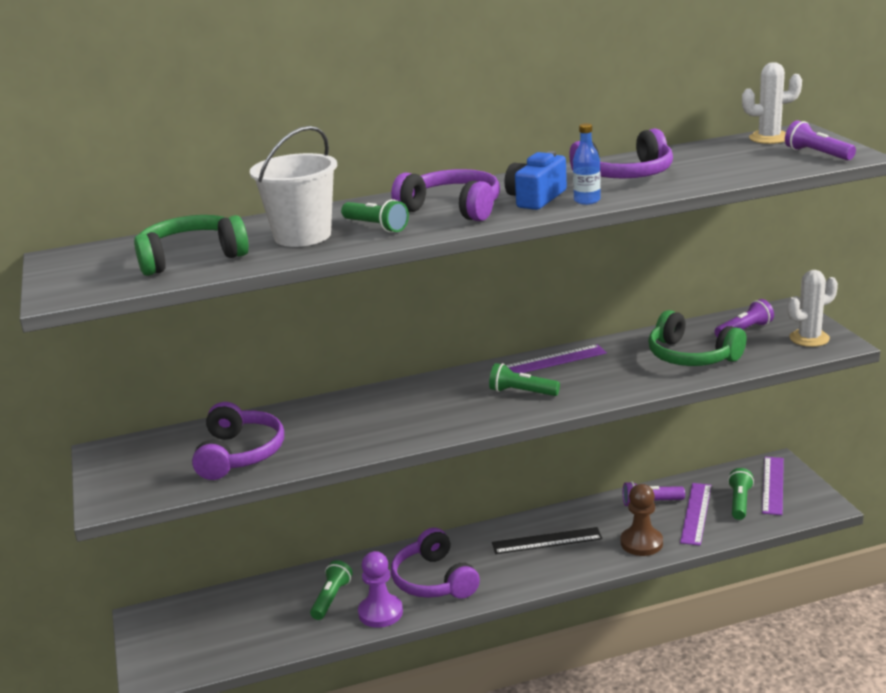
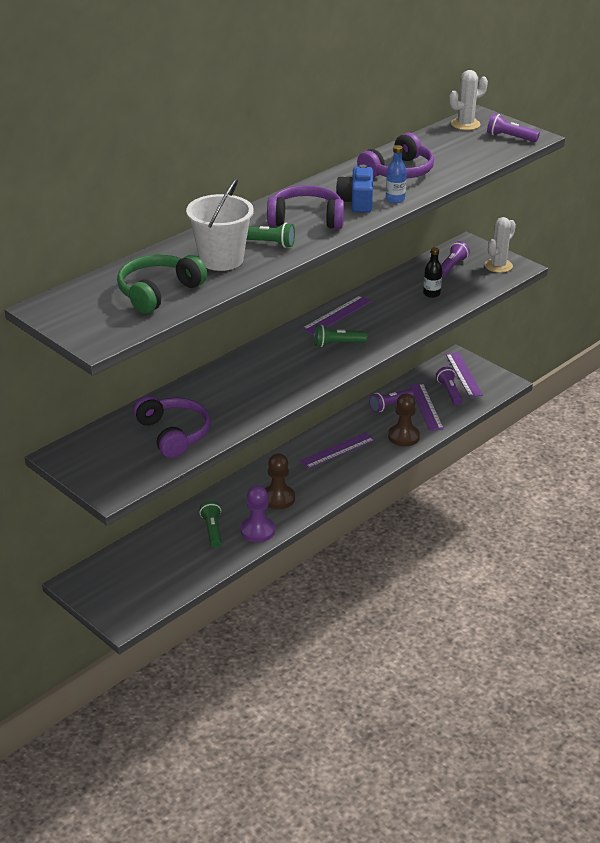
camera: 30 degrees left, 10 degrees up
purple headphones [391,528,480,599] -> brown pawn [265,454,295,509]
black ruler [492,527,602,554] -> purple ruler [299,432,375,469]
green headphones [648,310,746,366] -> black bottle [423,247,442,298]
green flashlight [728,468,754,520] -> purple flashlight [436,367,463,405]

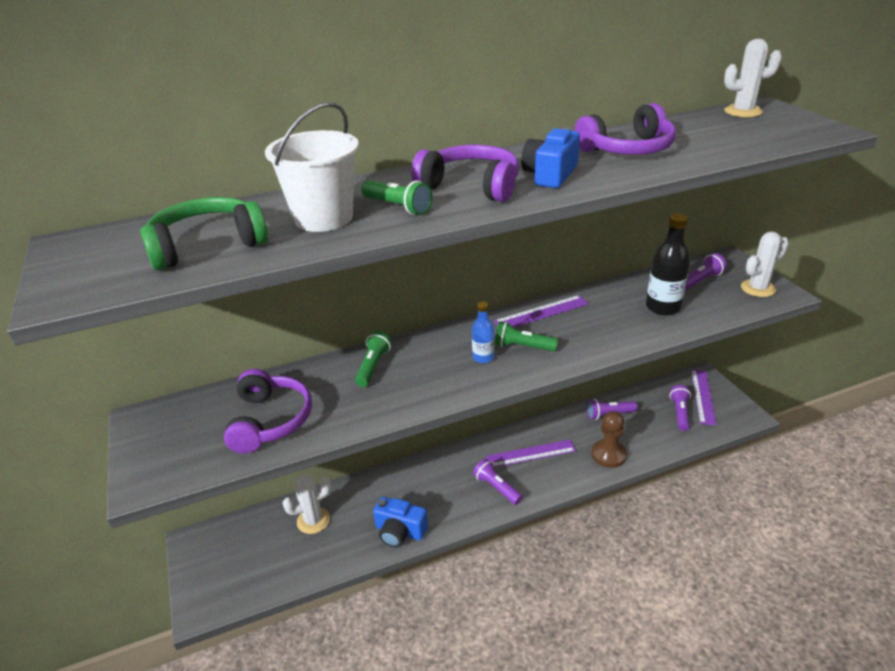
camera: 25 degrees right, 0 degrees up
green flashlight [199,501,222,548] -> green flashlight moved to [355,331,392,387]
purple pawn [241,485,275,542] -> blue camera [373,497,428,548]
brown pawn [265,454,295,509] -> none
blue bottle [386,145,407,203] -> blue bottle moved to [472,302,495,363]
purple ruler [409,383,444,431] -> none
black bottle [423,247,442,298] -> black bottle [646,213,690,315], size x1.69
purple flashlight [487,113,540,142] -> purple flashlight moved to [473,459,522,505]
none -> white cactus [283,474,331,534]

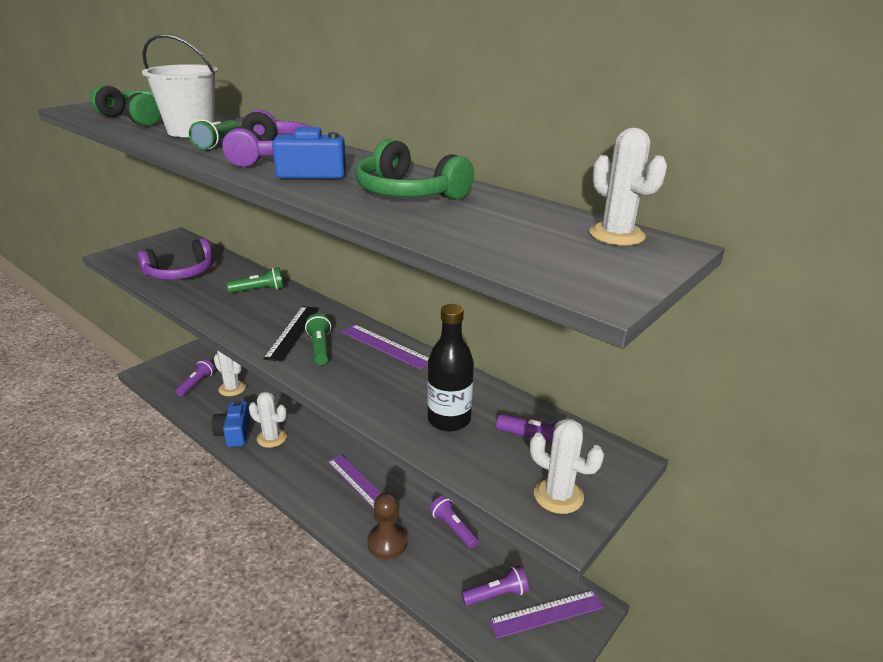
camera: 60 degrees right, 5 degrees down
blue bottle [472,302,495,363] -> black ruler [263,306,319,362]
purple flashlight [473,459,522,505] -> purple flashlight moved to [176,359,215,396]
purple headphones [574,103,676,155] -> green headphones [355,139,474,200]
none -> white cactus [249,392,287,448]

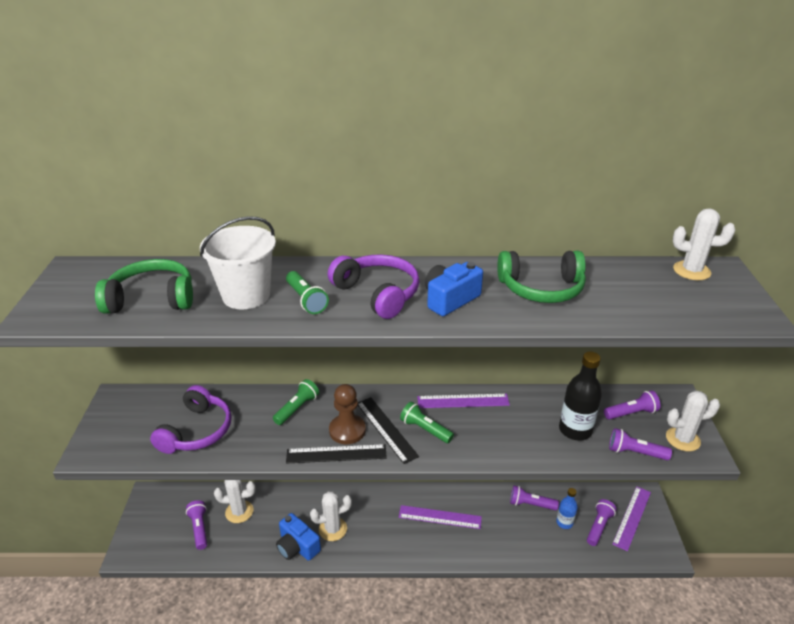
camera: 40 degrees left, 5 degrees up
brown pawn [367,493,408,559] -> brown pawn moved to [329,384,366,444]
none -> black ruler [286,444,387,464]
none -> blue bottle [556,488,578,529]
none -> purple flashlight [609,428,672,460]

